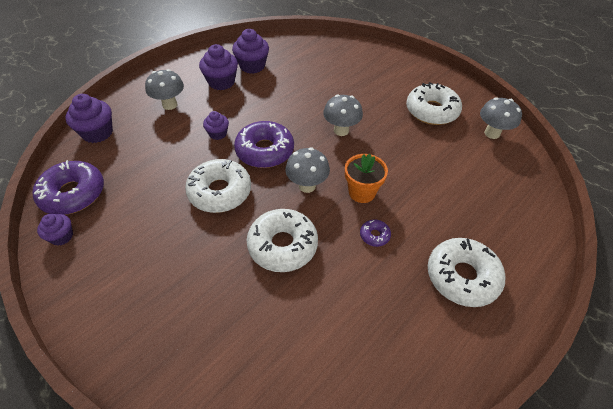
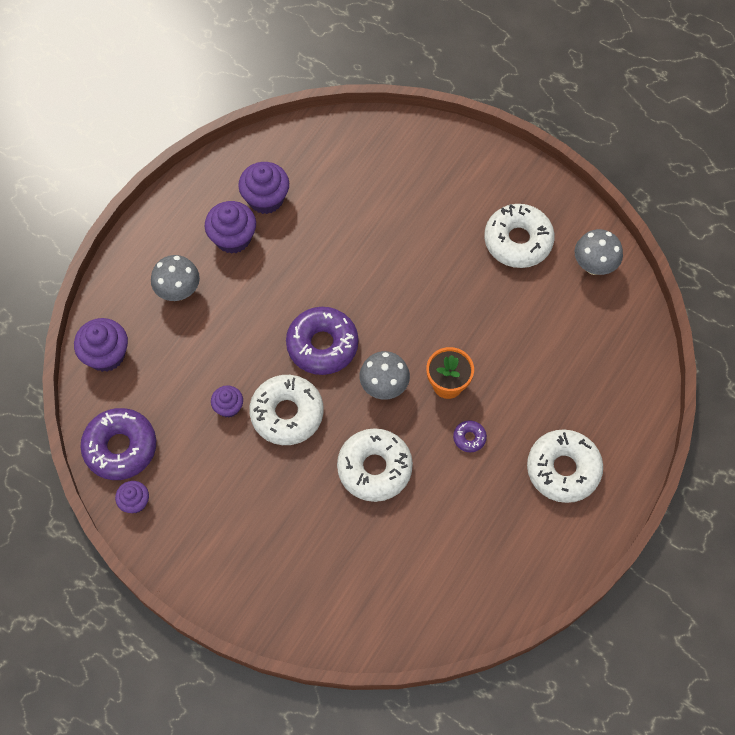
camera: 10 degrees left, 15 degrees up
purple cupcake [203,111,229,140] -> purple cupcake moved to [211,385,243,418]
grey mushroom [323,95,363,136] -> none

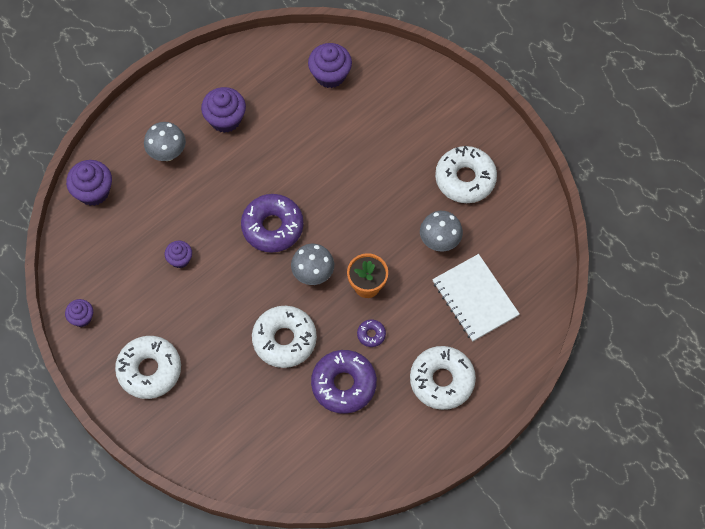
camera: 15 degrees right, 0 degrees up
purple donut [80,408,156,480] -> purple donut moved to [311,350,377,414]
purple cupcake [238,162,289,214] -> purple cupcake moved to [308,43,352,88]
white donut [249,375,323,445] -> white donut moved to [115,336,181,399]
grey mushroom [575,229,623,275] -> grey mushroom moved to [420,211,463,252]
none -> white notebook [432,254,519,341]

